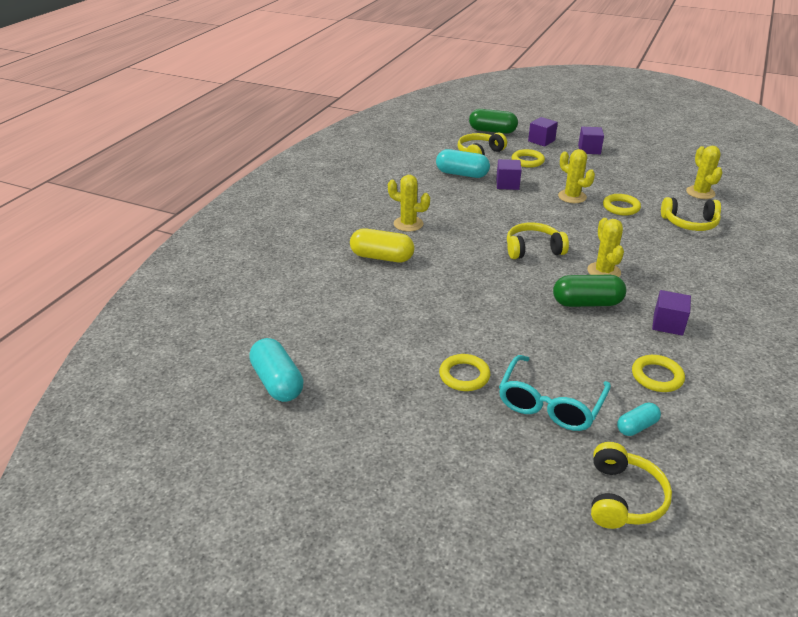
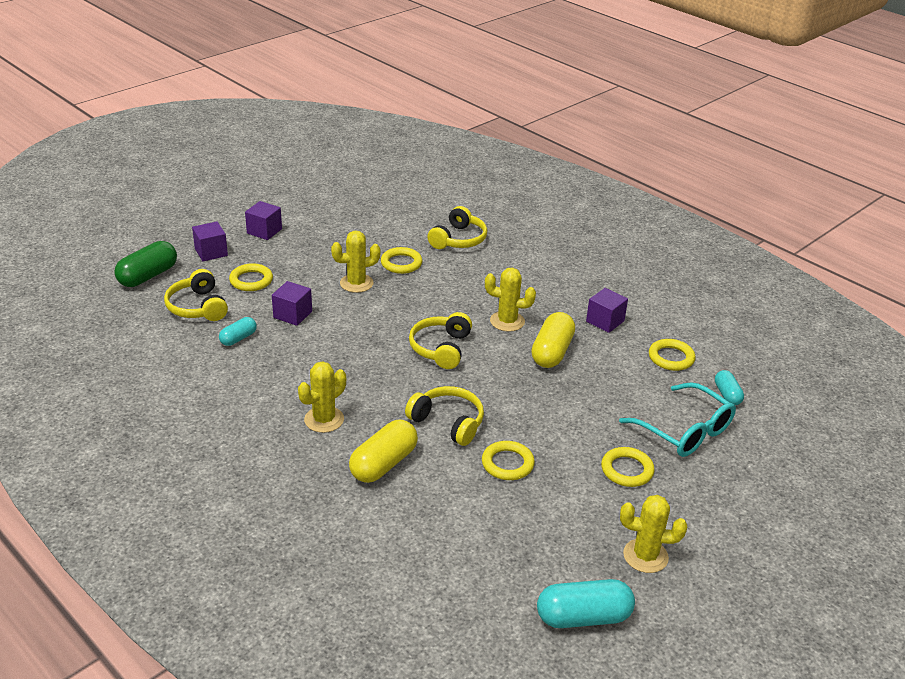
camera: 70 degrees left, 0 degrees up
turquoise capsule [436,149,490,178] -> turquoise capsule [219,317,257,346], size x0.58
green capsule [553,275,626,307] -> yellow capsule [531,312,575,368]
yellow headphones [591,442,672,529] -> yellow headphones moved to [405,386,484,446]
yellow cactus [686,146,723,199] -> yellow cactus moved to [620,495,687,573]
none -> yellow ring [482,441,535,480]

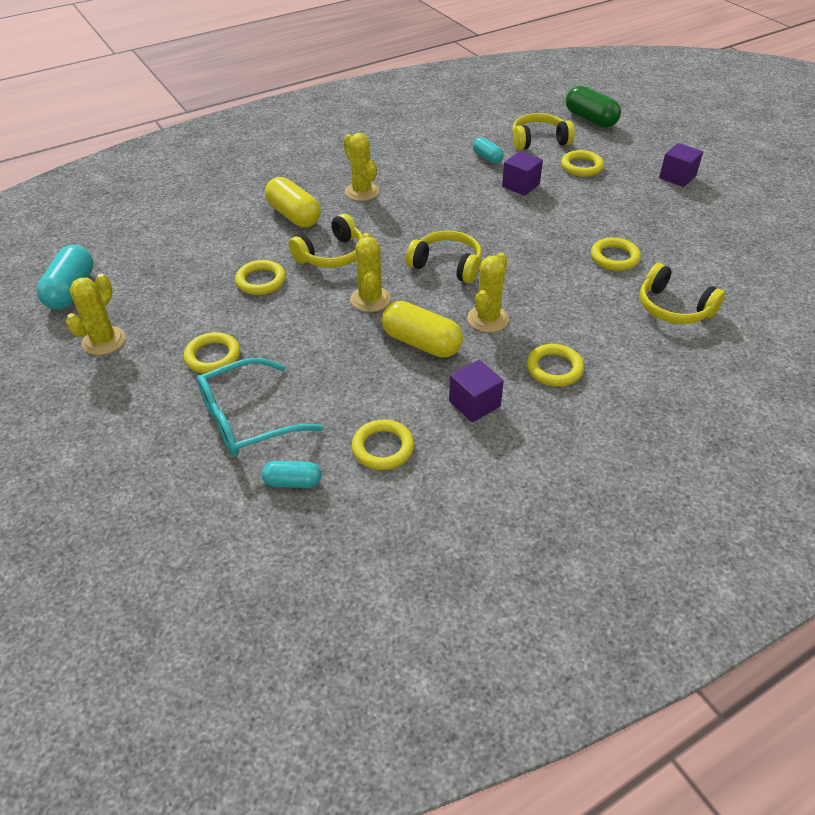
camera: 105 degrees right, 10 degrees up
purple cube [192,221,228,261] -> none
yellow cactus [331,231,381,293] -> yellow cactus moved to [350,233,391,312]
none -> yellow ring [527,344,584,387]

